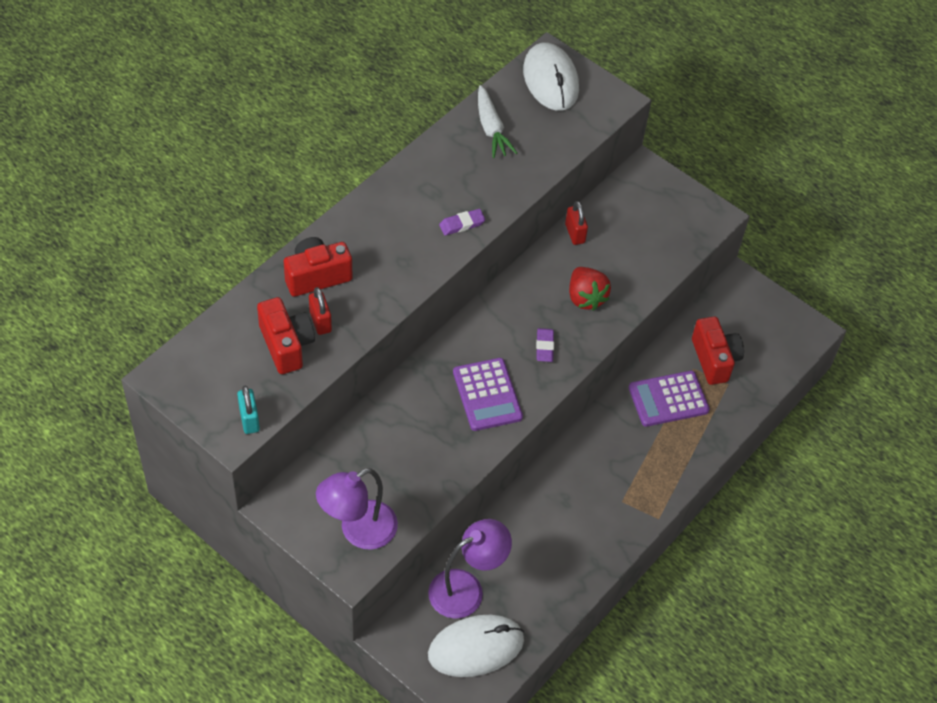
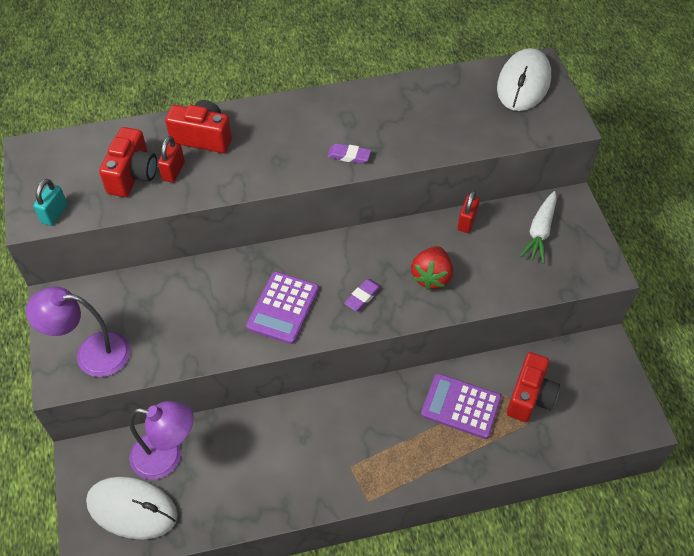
camera: 40 degrees right, 0 degrees up
white carrot [478,85,517,158] -> white carrot moved to [520,191,557,264]

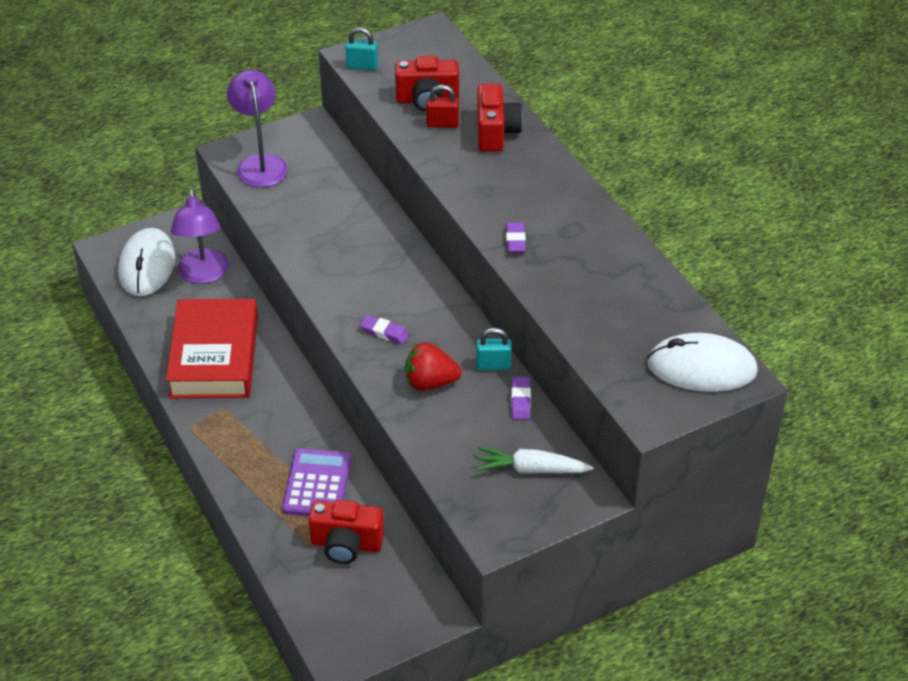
camera: 75 degrees right, 10 degrees down
purple calculator [246,272,319,344] -> none
red padlock [458,190,480,233] -> purple eraser [511,377,531,420]
none -> red book [166,299,258,398]
none -> turquoise padlock [476,328,512,370]

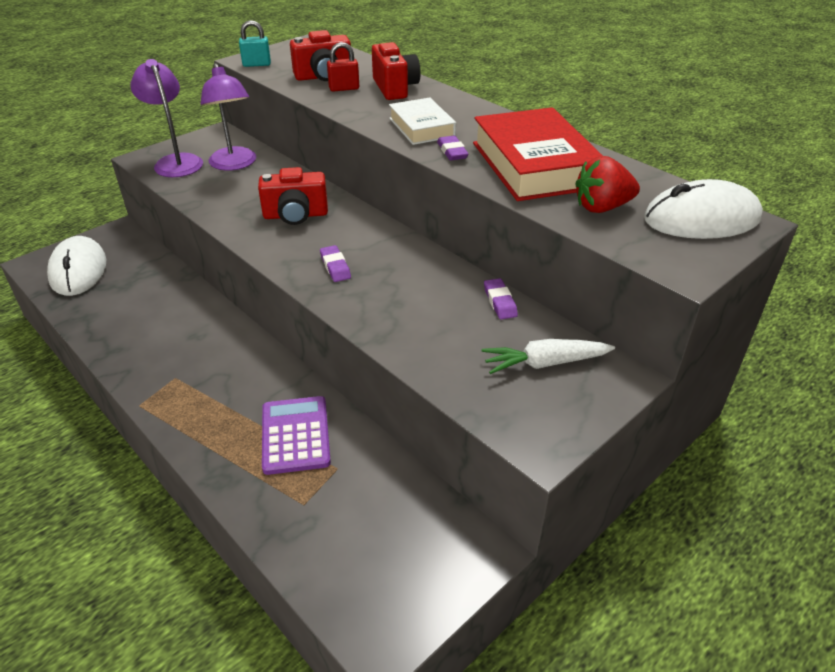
camera: 15 degrees left, 5 degrees down
red book [166,299,258,398] -> red book moved to [473,107,603,201]
purple lamp [171,189,229,284] -> purple lamp moved to [200,63,256,170]
red camera [308,500,384,564] -> red camera moved to [258,167,328,225]
purple eraser [360,315,409,344] -> purple eraser turned 60 degrees clockwise [320,245,351,282]
red strawberry [405,342,462,391] -> red strawberry moved to [575,156,640,213]
turquoise padlock [476,328,512,370] -> none
none -> white book [389,98,456,145]

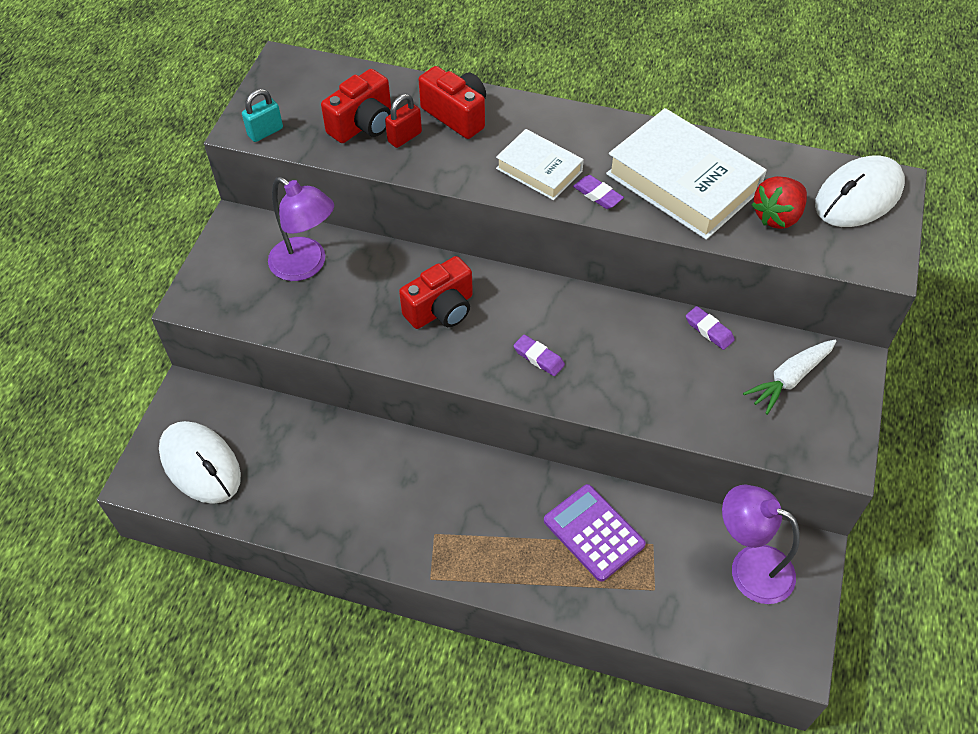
camera: 30 degrees left, 15 degrees up
purple lamp [130,59,203,177] -> purple lamp moved to [722,485,800,604]
red book [473,107,603,201] -> white book [606,108,767,240]

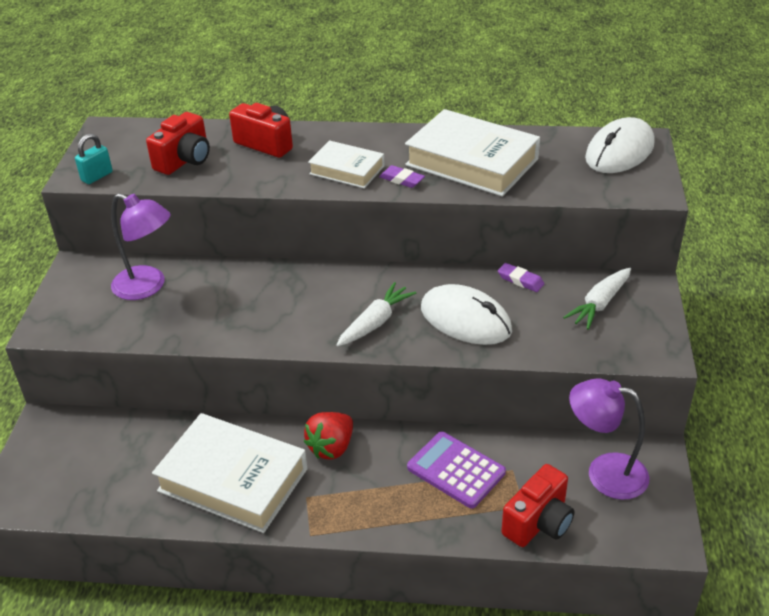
camera: 10 degrees left, 15 degrees down
white mouse [159,421,241,504] -> white mouse moved to [421,284,512,345]
red padlock [385,94,422,148] -> none
red camera [399,256,473,329] -> red camera moved to [501,464,575,547]
purple eraser [513,334,565,376] -> white carrot [336,282,416,346]
red strawberry [752,176,807,229] -> red strawberry moved to [304,412,353,459]
none -> white book [152,413,308,533]

